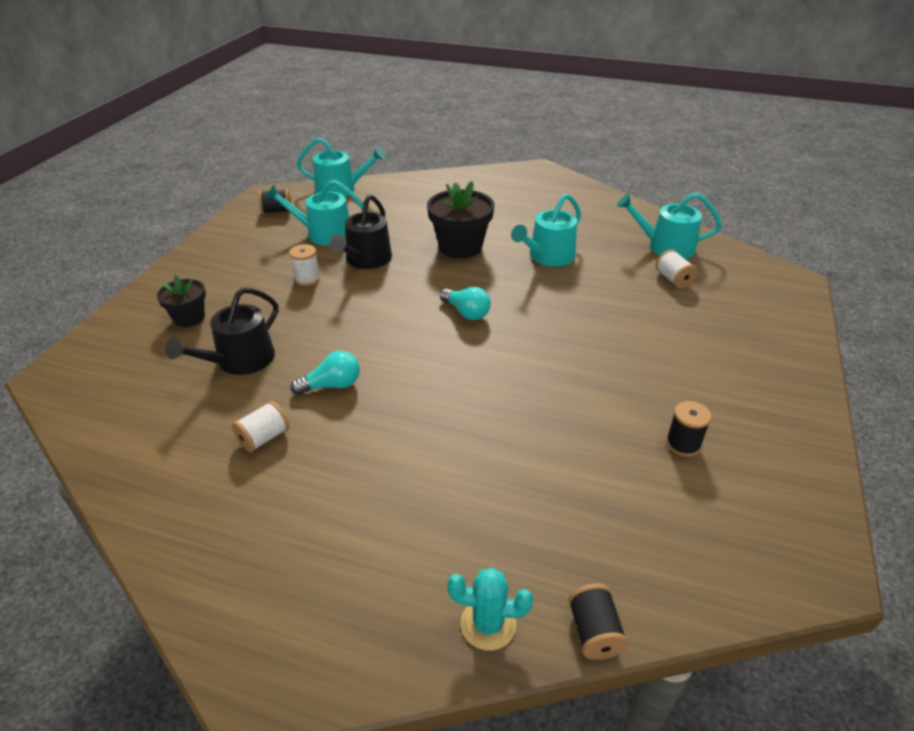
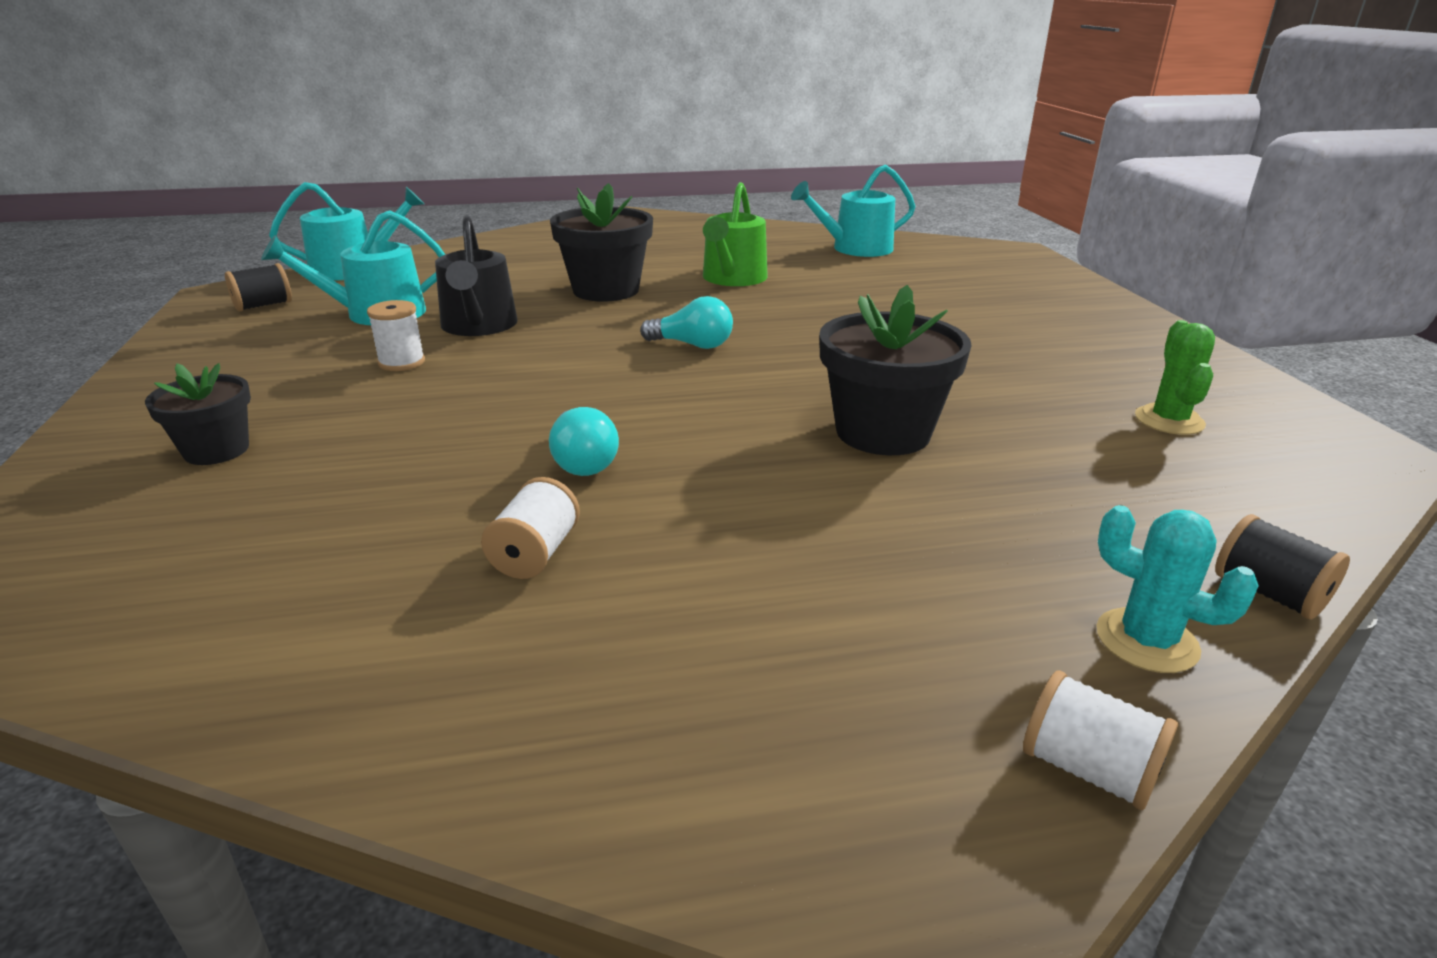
camera: 30 degrees left, 10 degrees down
black watering can [165,288,278,375] -> none
turquoise light bulb [290,351,360,395] -> turquoise light bulb turned 120 degrees clockwise [549,407,619,476]
turquoise cactus [447,568,533,650] -> turquoise cactus turned 60 degrees clockwise [1096,505,1259,673]
turquoise watering can [511,194,581,266] -> green watering can [703,182,768,286]
white spool [656,250,698,288] -> white spool moved to [1023,670,1178,810]
black spool [666,401,712,457] -> none
none -> black flower pot [819,285,972,455]
none -> green cactus [1135,320,1215,435]

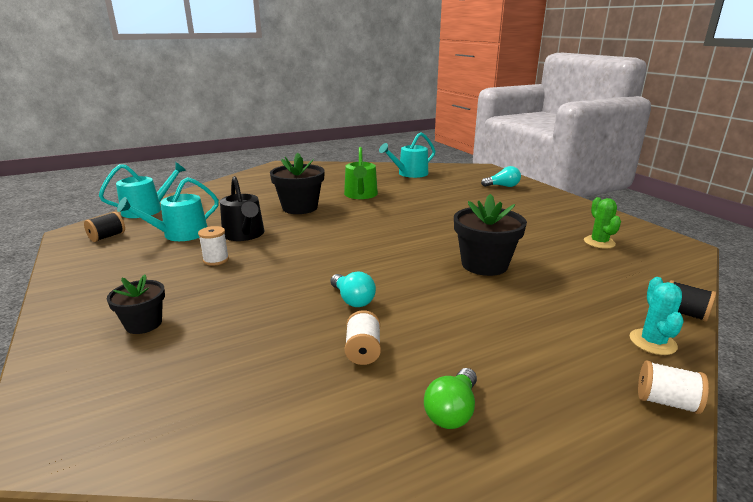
camera: 15 degrees left, 5 degrees down
turquoise light bulb [640,296,733,349] -> turquoise light bulb moved to [481,166,521,187]
turquoise cactus [1096,505,1259,673] -> turquoise cactus turned 75 degrees clockwise [630,277,684,355]
none -> green light bulb [424,368,477,429]

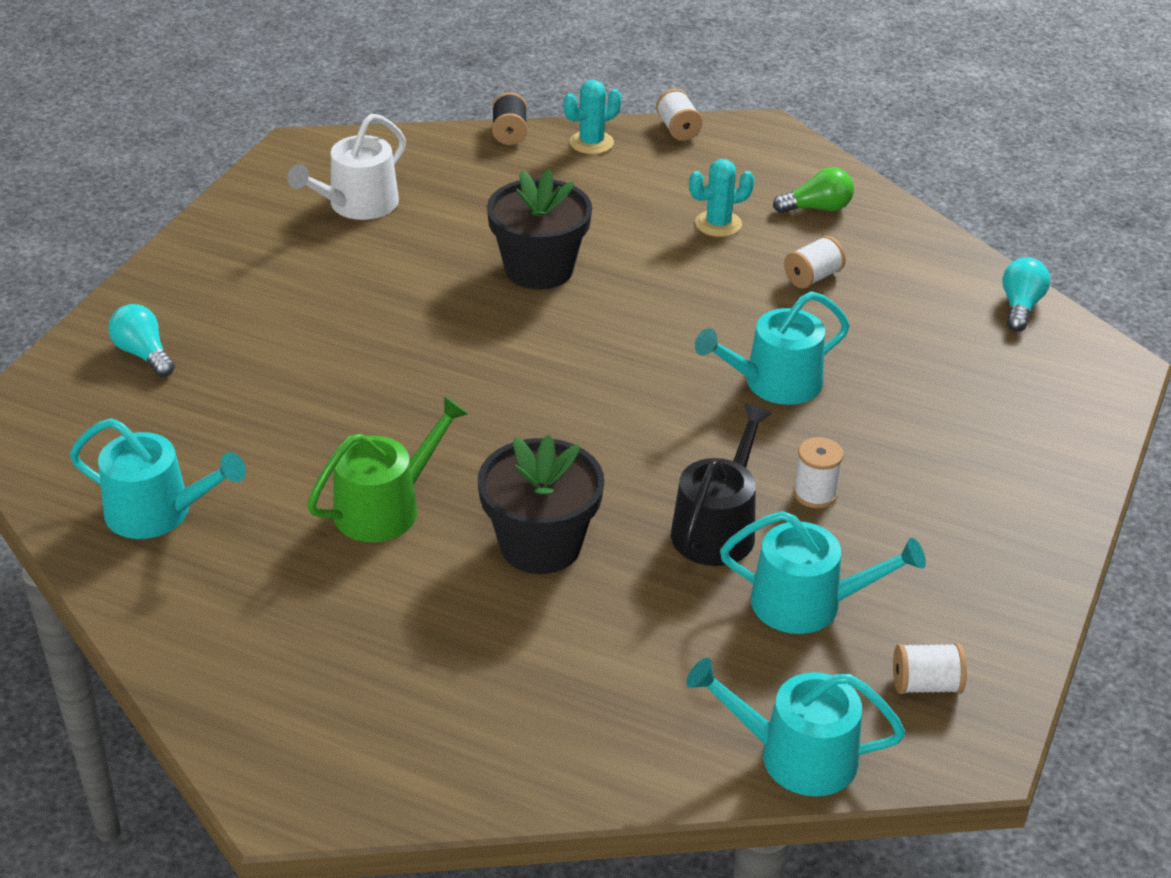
camera: 130 degrees left, 15 degrees up
black spool [84,212,125,242] -> white spool [893,643,967,694]
black flower pot [107,274,165,334] -> none
turquoise light bulb [331,272,376,307] -> turquoise light bulb moved to [1002,257,1050,332]
green cactus [584,197,621,249] -> white watering can [287,113,406,220]
none -> turquoise cactus [689,159,755,237]
none -> turquoise watering can [695,291,850,405]

